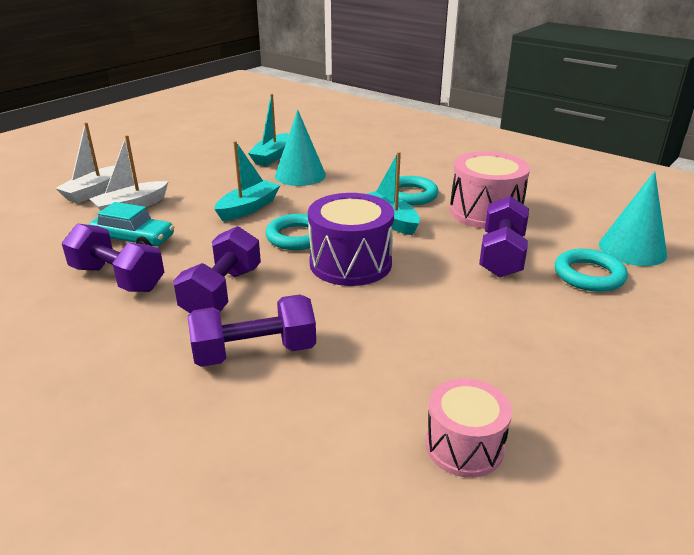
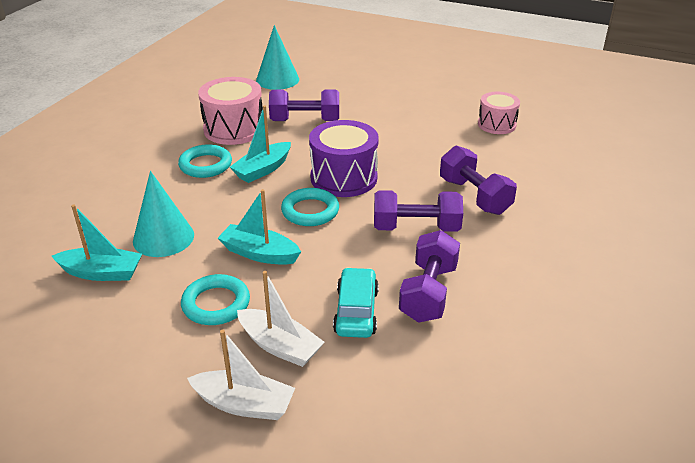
camera: 105 degrees left, 5 degrees up
turquoise ring [555,249,628,292] -> turquoise ring moved to [181,274,250,325]

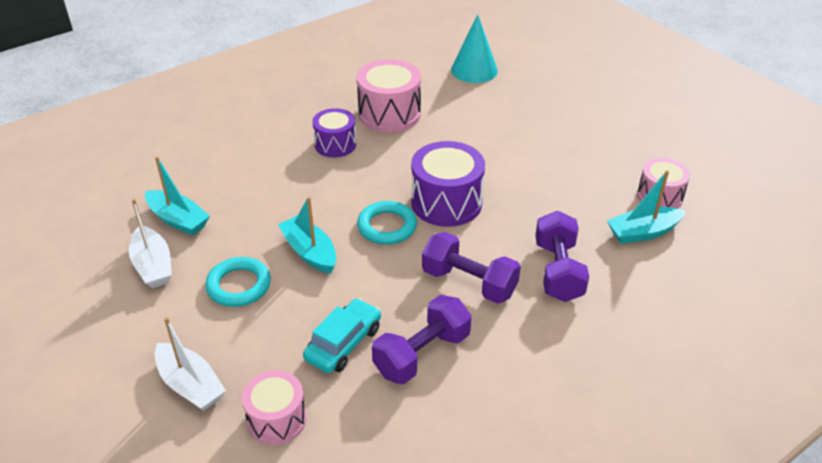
camera: 30 degrees right, 5 degrees up
turquoise cone [133,171,194,257] -> none
turquoise ring [178,144,232,178] -> purple drum [312,108,356,157]
turquoise boat [230,105,291,183] -> turquoise boat moved to [607,170,686,244]
white boat [237,271,325,367] -> white boat moved to [129,199,172,288]
purple dumbbell [269,90,339,121] -> none
none -> pink drum [242,370,307,445]

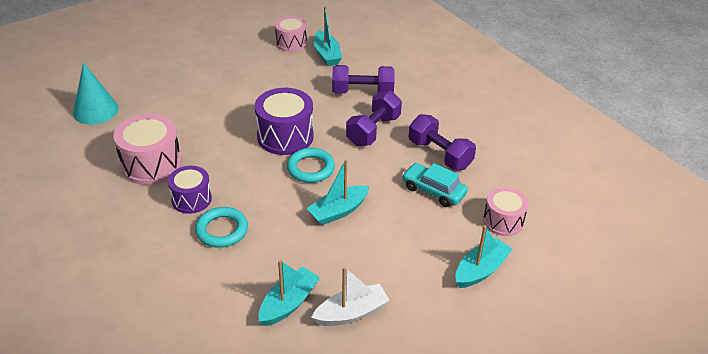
camera: 90 degrees left, 0 degrees up
white boat [155,317,226,411] -> turquoise boat [455,225,513,288]
turquoise ring [205,257,271,307] -> turquoise ring moved to [195,207,248,248]

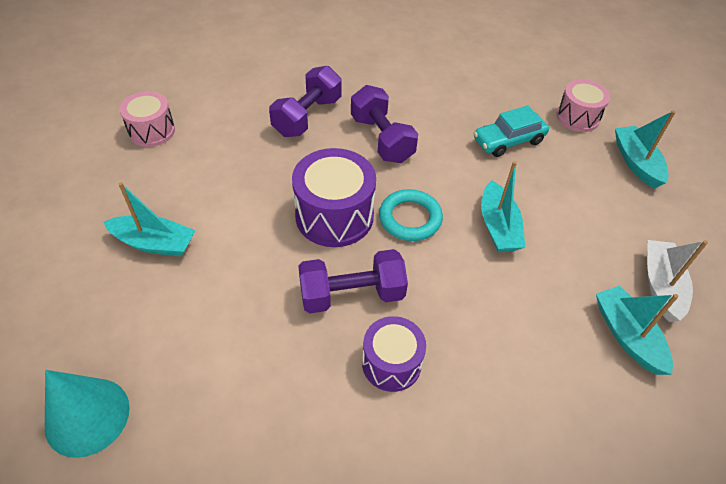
camera: 60 degrees left, 10 degrees up
pink drum [113,114,182,185] -> none
turquoise ring [195,207,248,248] -> none
turquoise boat [314,6,342,66] -> turquoise boat moved to [104,182,195,257]
purple dumbbell [409,114,476,170] -> purple dumbbell moved to [298,249,408,313]

